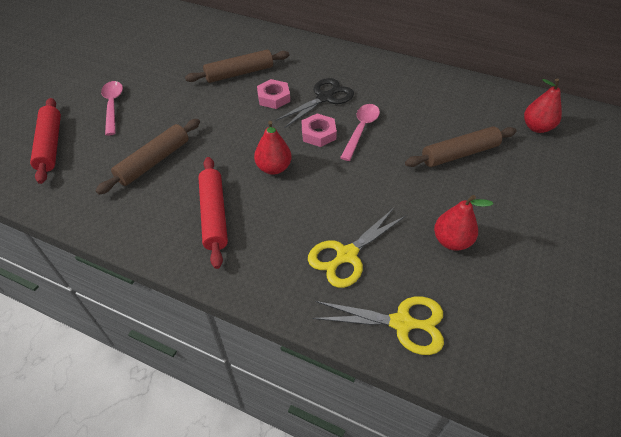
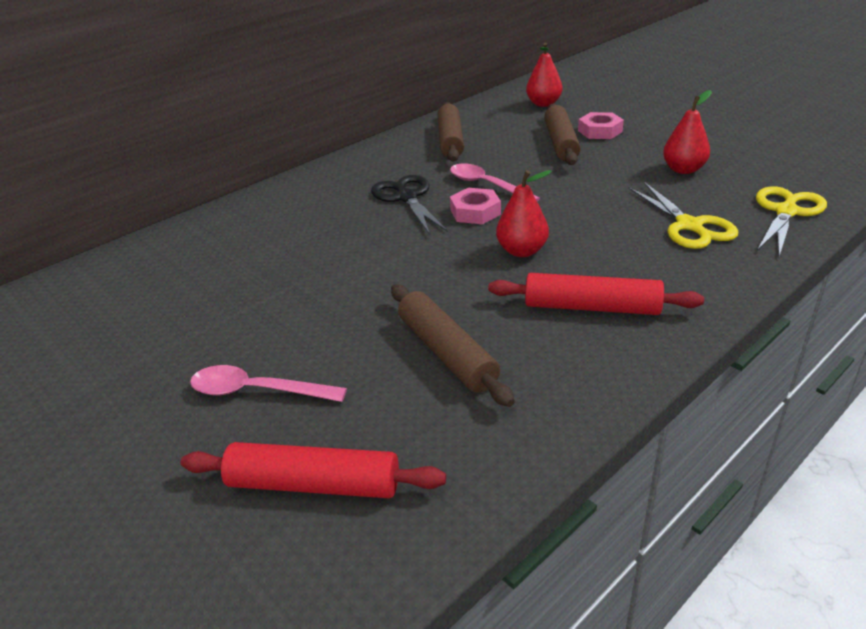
camera: 65 degrees left, 15 degrees down
brown rolling pin [185,50,289,83] -> brown rolling pin moved to [438,102,464,161]
pink nut [257,79,290,109] -> pink nut moved to [578,112,624,139]

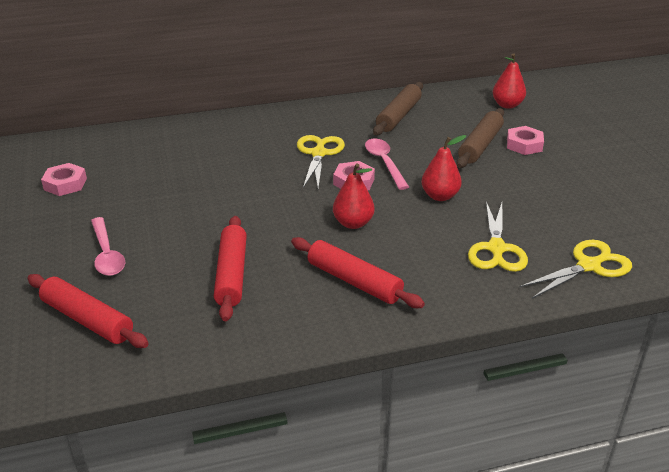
camera: 25 degrees right, 0 degrees up
pink spoon [190,365,347,402] -> pink spoon turned 150 degrees counterclockwise [91,217,125,276]
black scissors [371,175,448,235] -> yellow scissors [297,135,345,189]
brown rolling pin [391,284,515,407] -> red rolling pin [214,216,247,321]
red pear [663,90,712,174] -> red pear moved to [421,135,466,201]
none -> pink nut [41,163,87,196]

